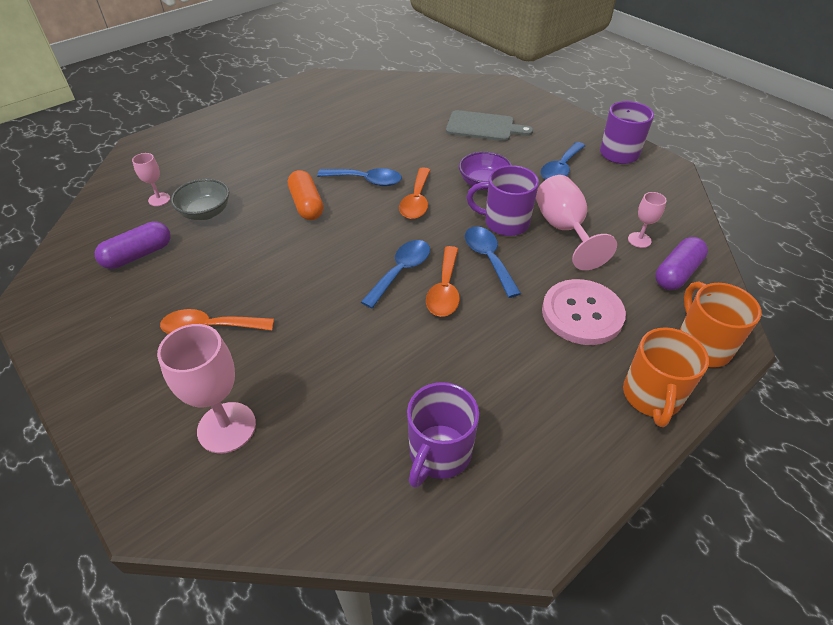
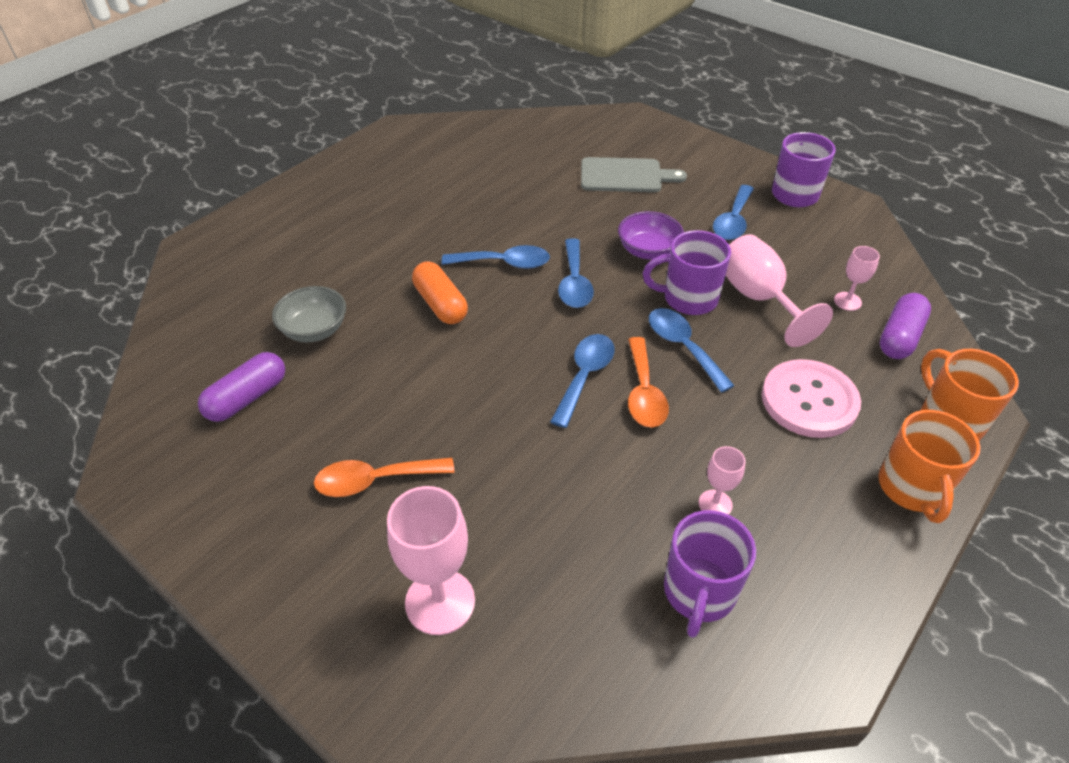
camera: 10 degrees left, 0 degrees up
pink goblet [132,153,170,206] -> pink goblet moved to [699,446,746,515]
orange spoon [399,168,430,219] -> blue spoon [558,238,594,308]

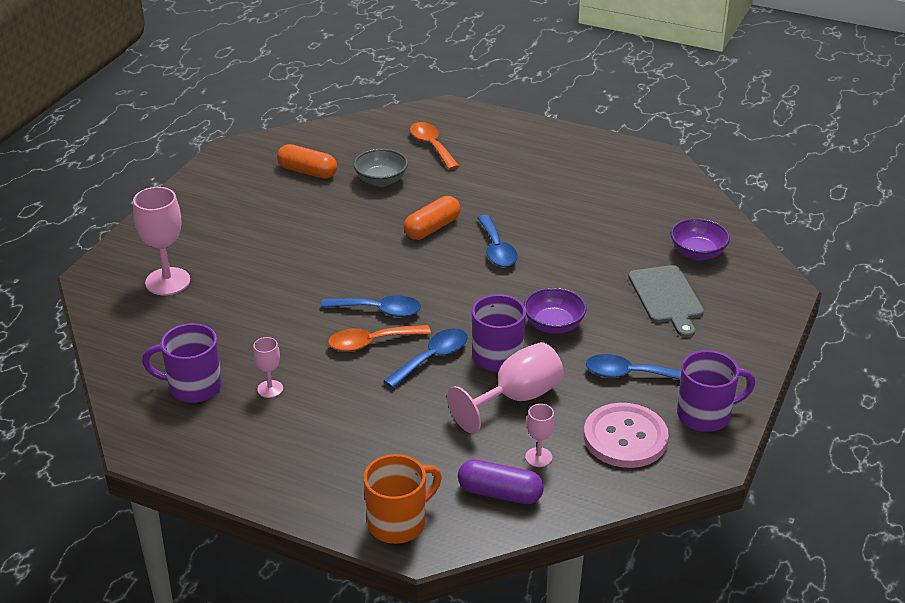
camera: 75 degrees right, 10 degrees down
purple capsule [198,352,285,422] -> orange capsule [277,144,337,179]
orange spoon [314,458,454,497] -> orange spoon moved to [410,122,459,170]
blue spoon [558,238,594,308] -> none
pink button [762,359,861,438] -> pink button moved to [584,403,669,468]
orange mug [878,410,980,523] -> none
none -> purple bowl [671,218,730,260]

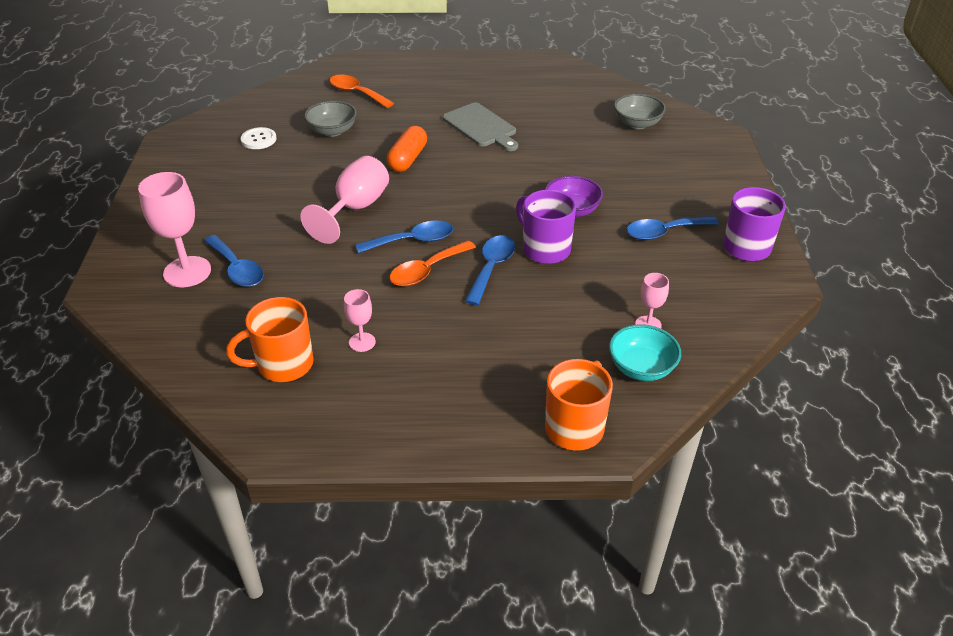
camera: 25 degrees left, 5 degrees up
purple mug [142,323,222,403] -> orange mug [226,297,313,382]
orange capsule [277,144,337,179] -> white button [241,127,277,149]
pink goblet [447,342,564,433] -> pink goblet moved to [300,156,389,244]
purple capsule [458,459,544,504] -> turquoise bowl [609,324,681,381]
blue spoon [477,215,518,267] -> blue spoon moved to [204,235,264,287]
pink button [584,403,669,468] -> none
grey cutting board [628,265,704,338] -> grey cutting board moved to [443,103,518,151]
purple bowl [671,218,730,260] -> grey bowl [614,94,666,129]

